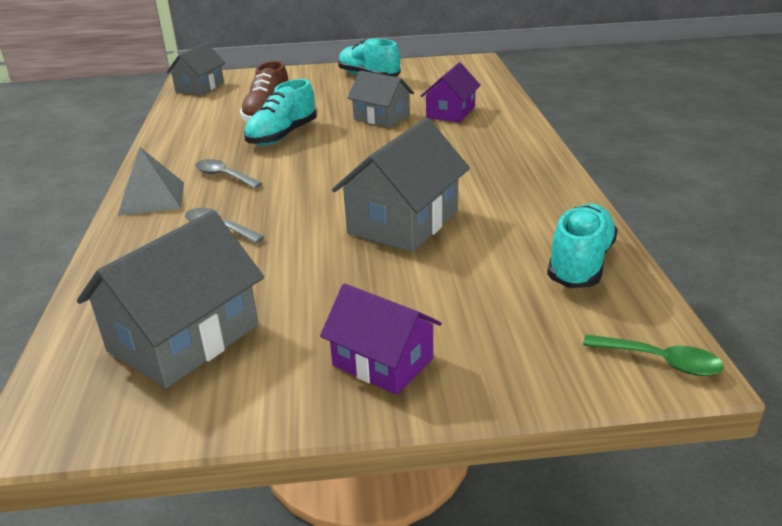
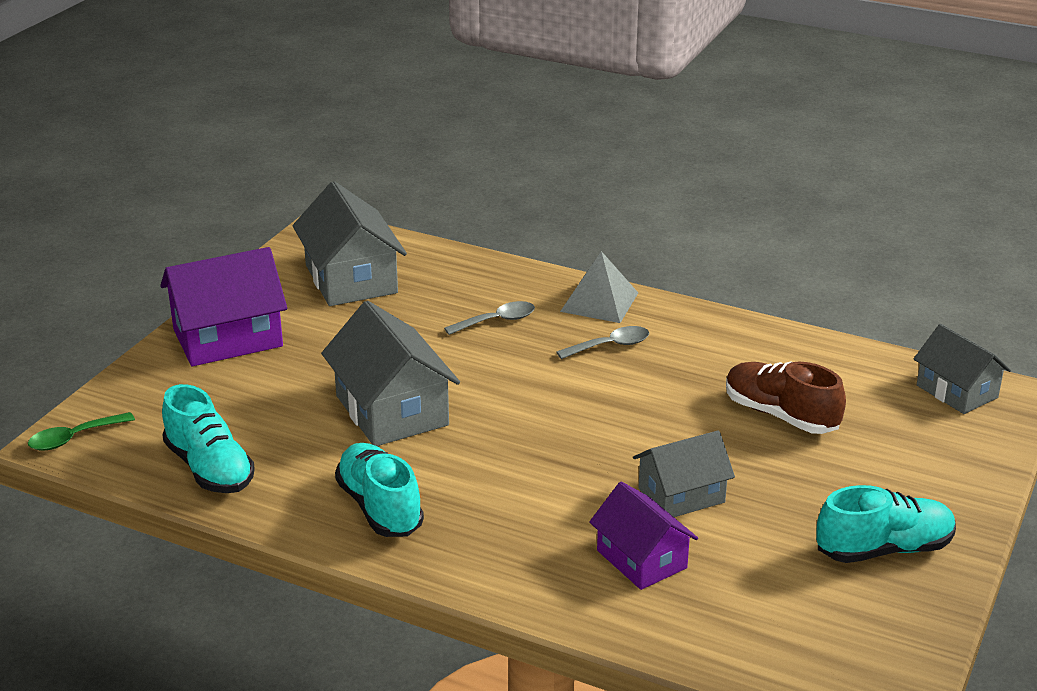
camera: 120 degrees right, 0 degrees up
turquoise shoe [244,79,317,146] -> turquoise shoe moved to [335,443,424,537]
purple house [320,284,442,395] -> purple house [160,247,287,366], size x1.56

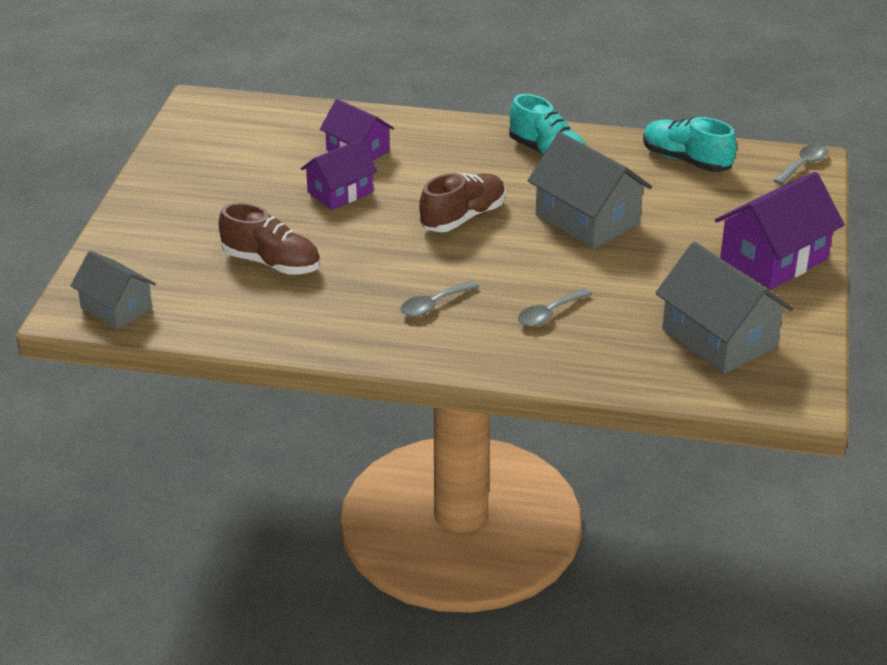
camera: 165 degrees right, 5 degrees up
green spoon [28,412,135,450] -> grey spoon [773,144,828,185]
grey pyramid [560,251,638,323] -> none
grey house [633,431,735,517] -> purple house [301,139,378,210]
turquoise shoe [816,485,956,563] -> none
none -> brown shoe [419,173,505,232]

